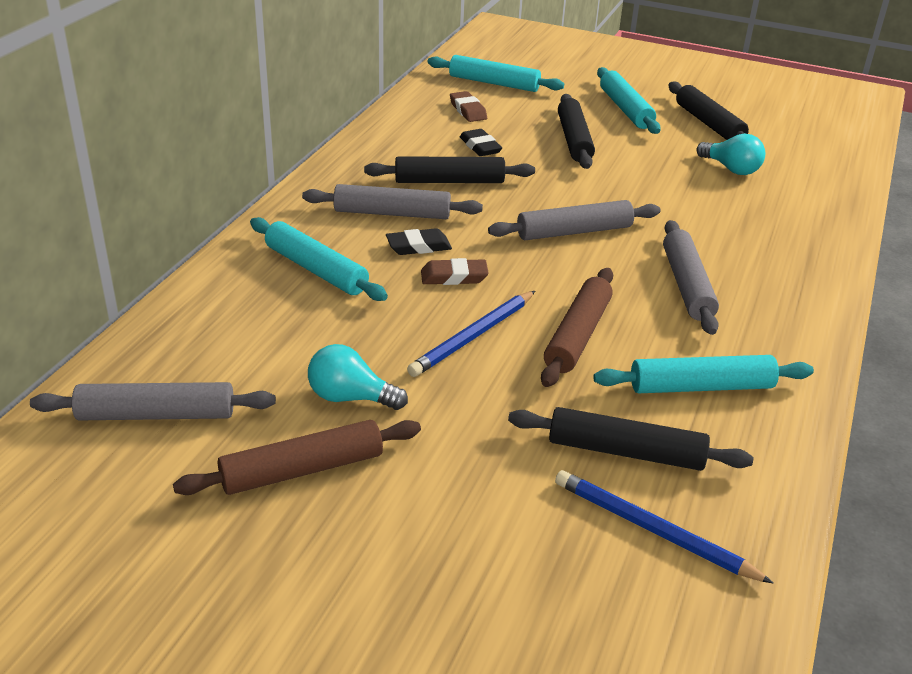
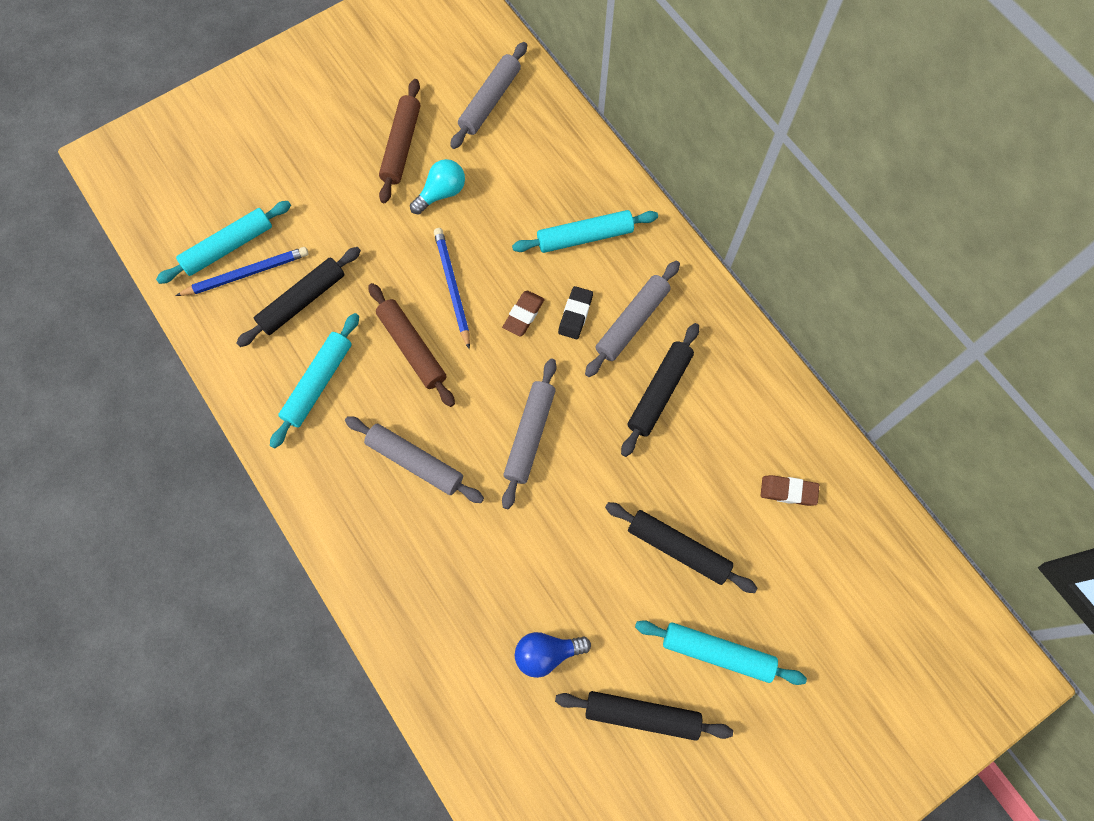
camera: 125 degrees right, 35 degrees up
turquoise rolling pin [428,55,564,92] -> turquoise rolling pin moved to [156,201,291,284]
black eraser [460,129,502,156] -> none
turquoise light bulb [696,134,765,175] -> blue light bulb [515,632,591,678]

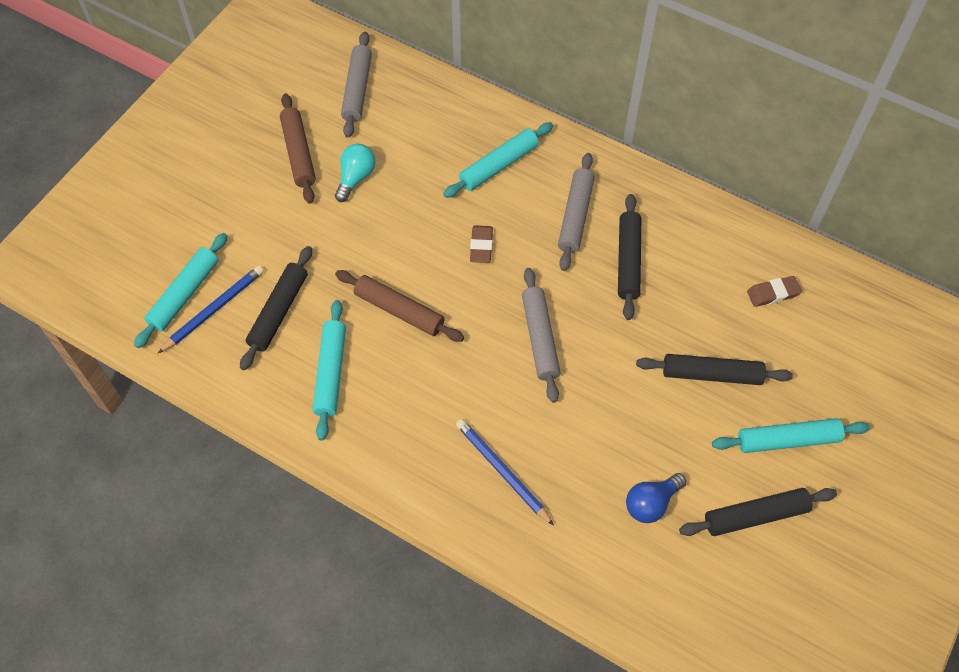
camera: 25 degrees left, 10 degrees down
grey rolling pin [345,416,484,503] -> none
blue pencil [434,228,470,349] -> blue pencil moved to [456,419,554,526]
black eraser [558,286,593,339] -> none

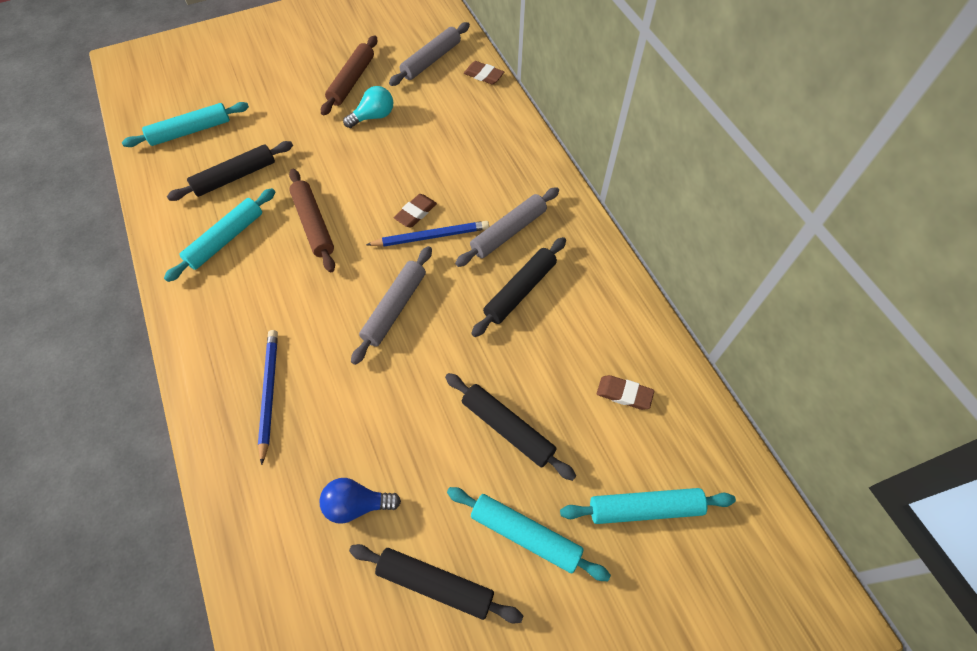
camera: 35 degrees right, 0 degrees up
blue pencil [158,266,264,353] -> blue pencil moved to [366,221,489,246]
turquoise rolling pin [443,122,553,198] -> turquoise rolling pin moved to [560,488,736,524]
none -> brown eraser [464,61,504,85]

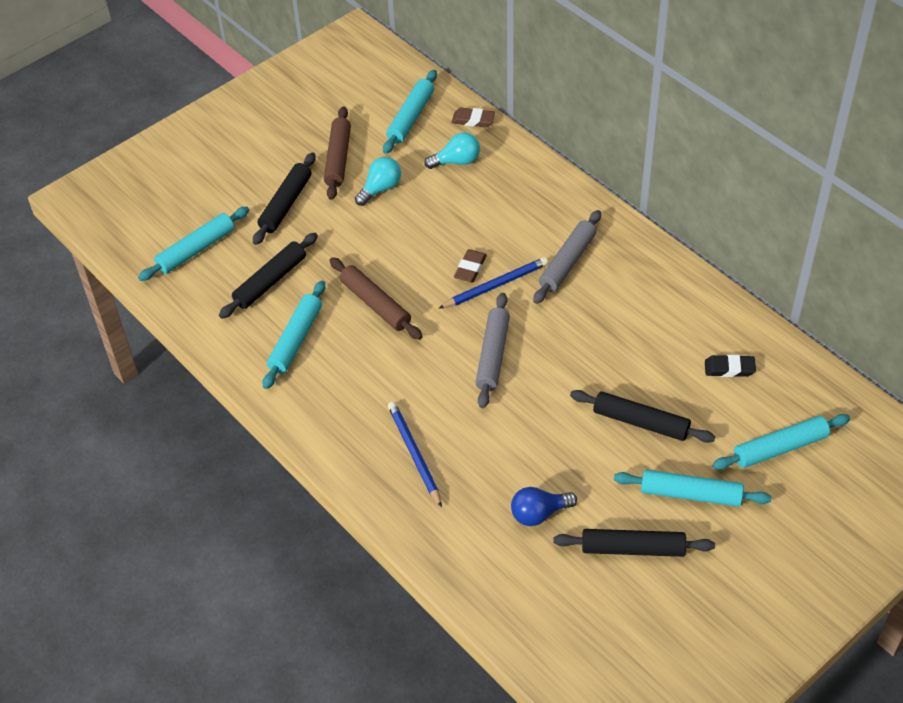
camera: 15 degrees left, 10 degrees down
grey rolling pin [389,22,470,86] -> turquoise rolling pin [383,70,437,154]
black rolling pin [471,237,566,337] -> black rolling pin moved to [253,152,316,245]
brown eraser [597,375,654,410] -> black eraser [705,355,756,377]
none -> turquoise light bulb [424,132,480,169]

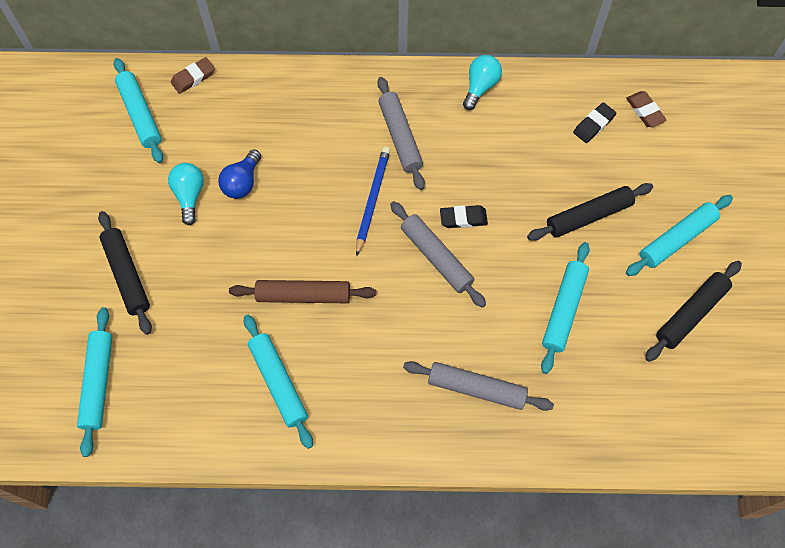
camera: 50 degrees left, 15 degrees up
black rolling pin [219,233,318,319] -> none
brown rolling pin [324,106,351,200] -> none
blue pencil [388,401,442,508] -> grey rolling pin [403,361,554,411]
turquoise light bulb [424,132,480,169] -> turquoise light bulb moved to [463,55,502,110]
brown eraser [454,249,487,283] -> brown eraser moved to [626,91,667,127]
blue light bulb [511,487,577,526] -> blue light bulb moved to [218,149,261,199]
turquoise rolling pin [712,414,850,470] -> turquoise rolling pin moved to [541,242,590,374]
none -> black eraser [440,205,488,228]

